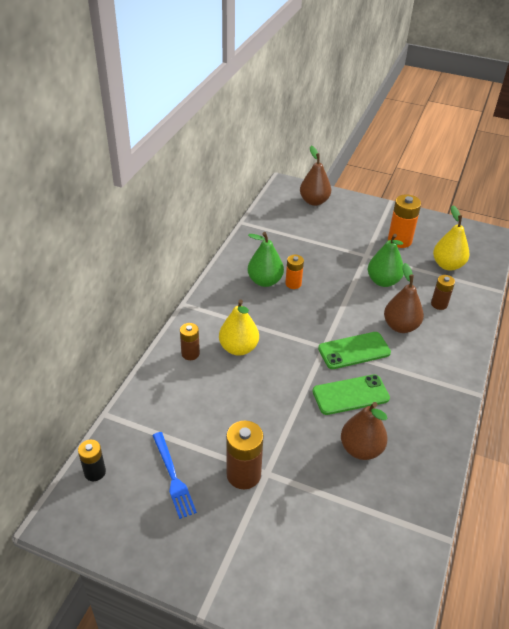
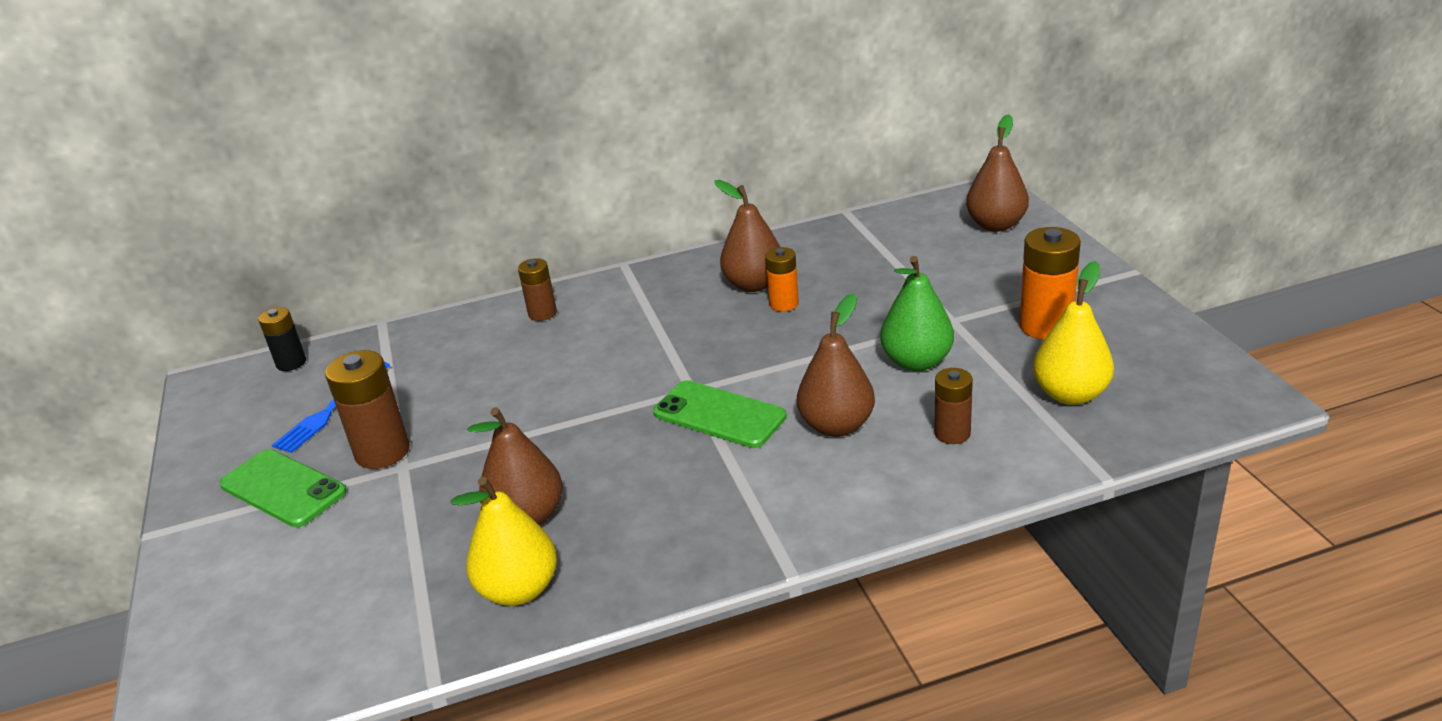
camera: 55 degrees right, 10 degrees down
yellow pear [219,300,259,356] -> yellow pear moved to [451,477,557,606]
green pear [248,232,284,287] -> brown pear [715,180,780,292]
green phone [312,374,390,415] -> green phone moved to [220,449,347,527]

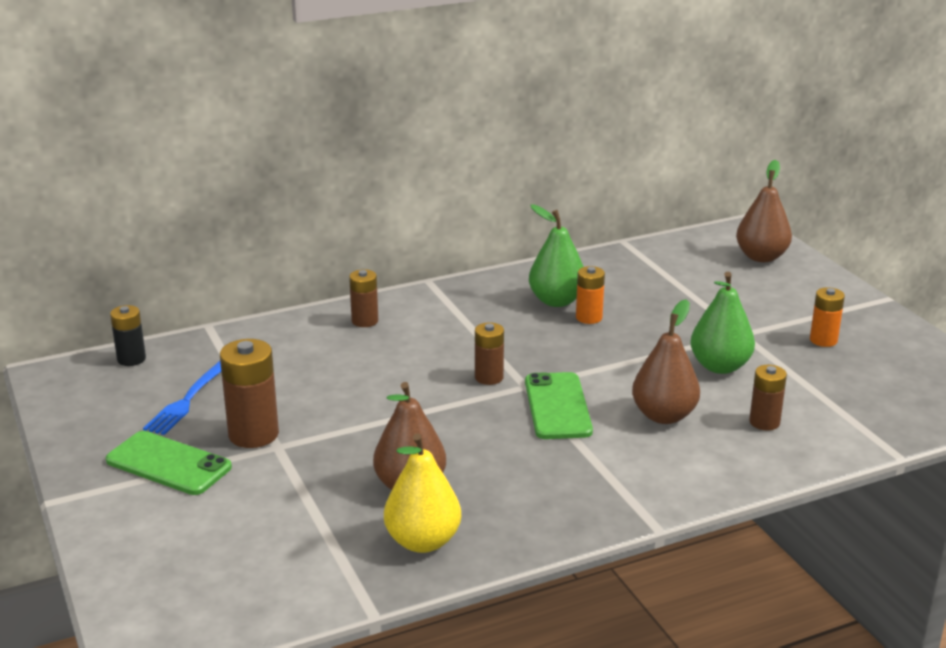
camera: 10 degrees left, 5 degrees down
green phone [653,380,787,448] -> green phone turned 60 degrees clockwise [525,372,593,439]
brown pear [715,180,780,292] -> green pear [529,204,584,307]
orange battery [1019,227,1081,340] -> orange battery [810,287,845,347], size x0.62
yellow pear [1033,261,1114,405] -> none
none -> brown battery [475,322,504,385]

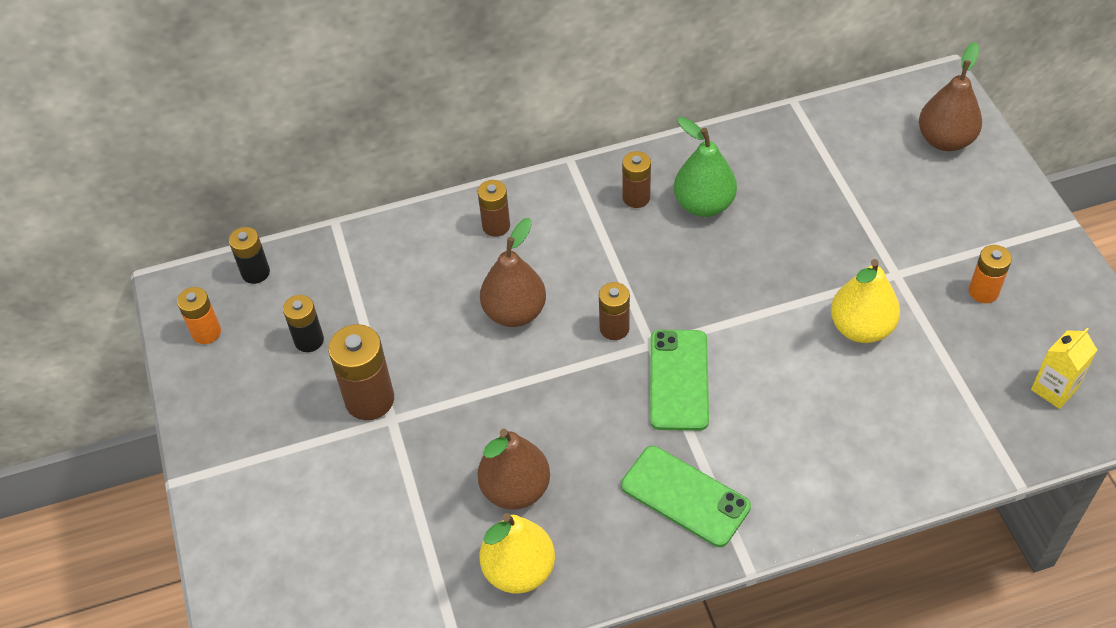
camera: 10 degrees right, 25 degrees up
green phone [106,431,232,495] -> green phone moved to [621,446,751,547]
blue fork [143,361,221,435] -> black battery [283,295,324,352]
orange battery [576,266,605,324] -> orange battery moved to [177,287,221,344]
brown pear [632,299,700,424] -> brown pear moved to [480,218,546,327]
green pear [690,272,755,374] -> yellow pear [831,259,900,343]
brown battery [749,365,787,431] -> brown battery moved to [622,151,651,208]
none -> yellow carton [1031,328,1097,409]

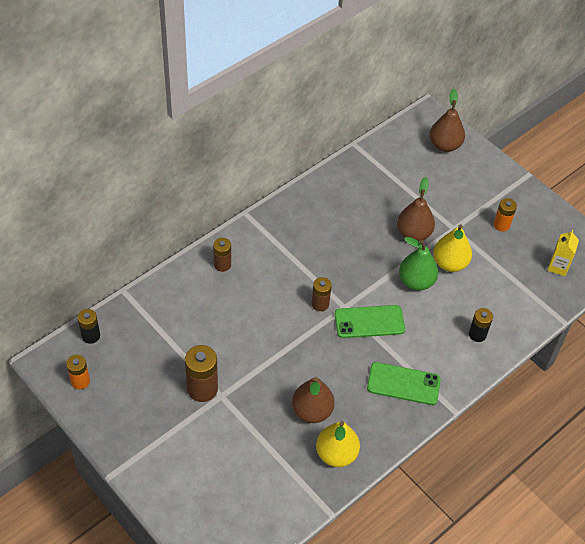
camera: 30 degrees left, 0 degrees up
black battery [283,295,324,352] -> black battery moved to [469,308,493,342]
brown pear [480,218,546,327] -> brown pear moved to [397,177,435,241]
brown battery [622,151,651,208] -> none
green phone [650,330,709,431] -> green phone turned 75 degrees counterclockwise [335,305,405,338]
green pear [674,117,737,217] -> green pear moved to [399,237,438,291]

